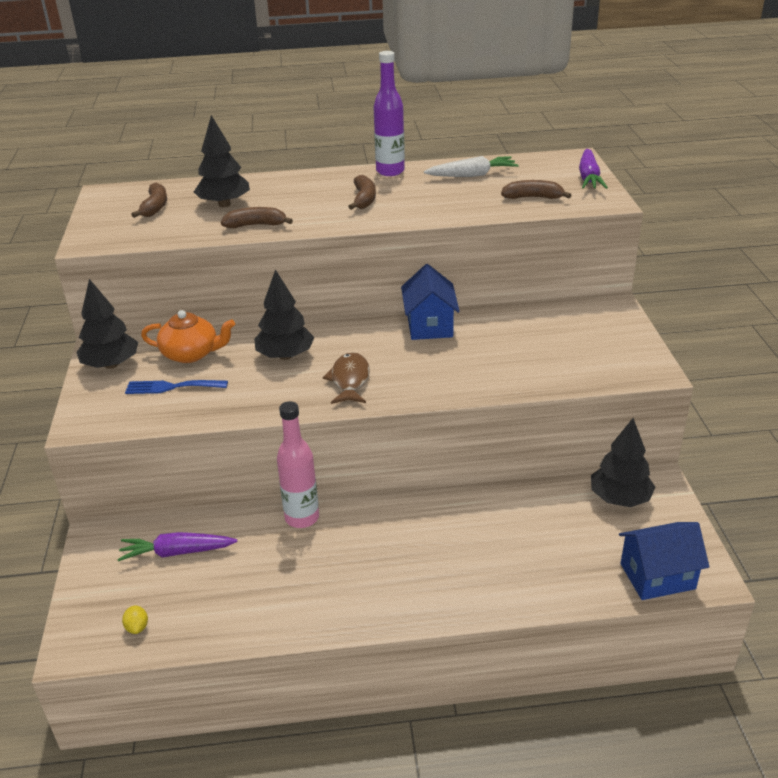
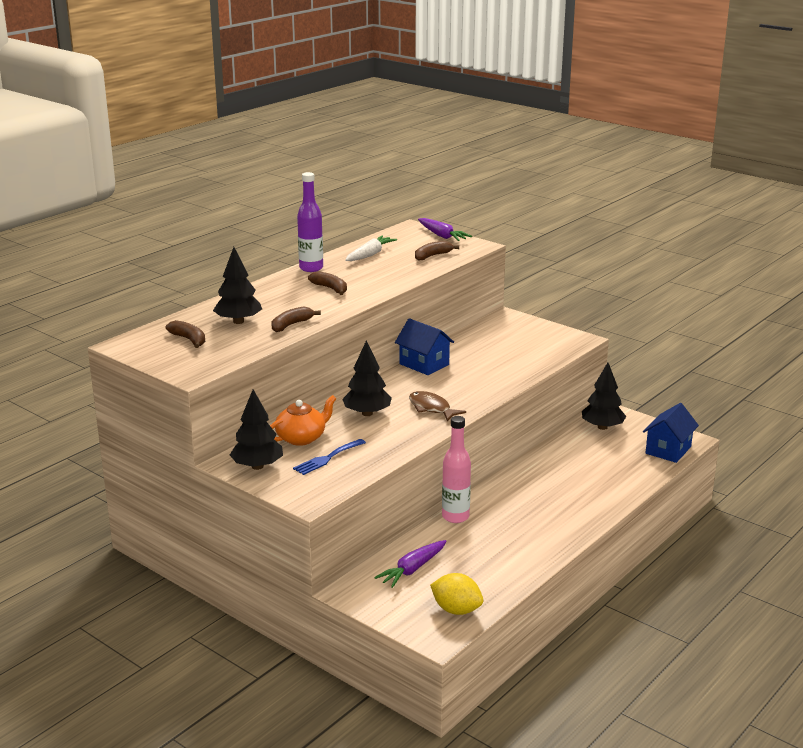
camera: 45 degrees left, 10 degrees down
yellow lemon [122,606,148,634] -> yellow lemon [430,573,483,615], size x2.08

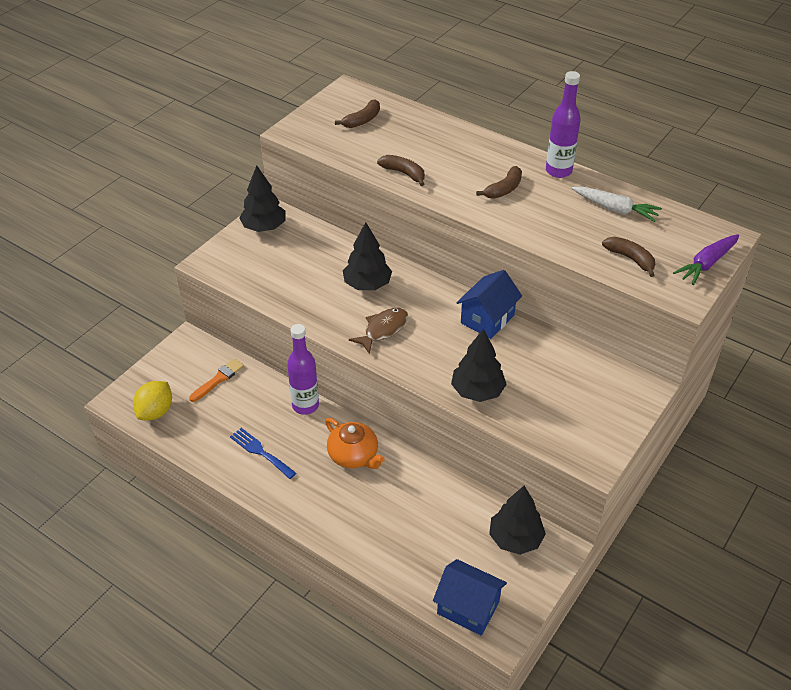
camera: 85 degrees right, 20 degrees up
black tree [213,247,262,324] -> black tree moved to [451,329,507,402]
orange teapot [270,395,336,446] -> orange teapot moved to [325,418,385,469]
blue fork [293,439,366,475] -> blue fork moved to [230,428,296,479]
purple carrot [374,540,446,588] -> orange brush [189,358,244,402]
pink bottle [442,416,471,523] -> purple bottle [287,324,319,415]

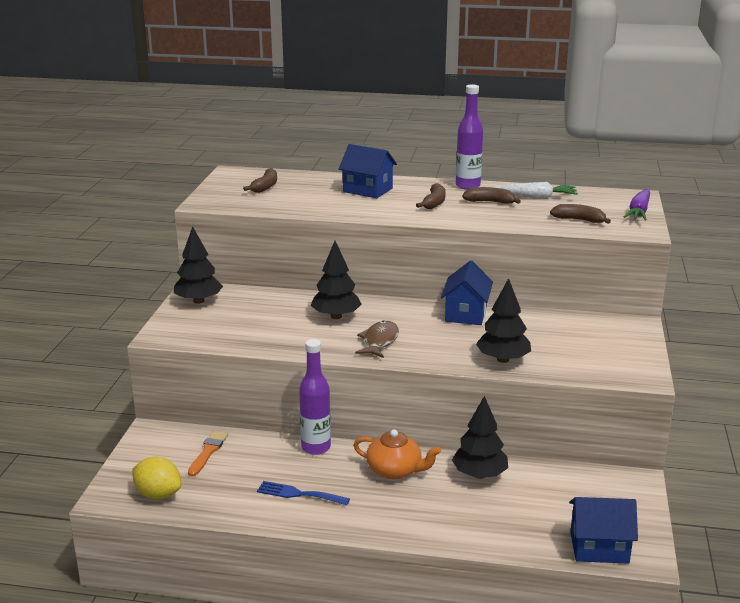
camera: 25 degrees left, 20 degrees down
yellow lemon [133,381,172,420] -> yellow lemon turned 60 degrees counterclockwise [132,457,181,500]
brown banana [377,155,425,186] -> brown banana moved to [462,187,521,204]
black tree [489,486,546,555] -> black tree moved to [452,396,508,479]
none -> blue house [339,144,397,198]

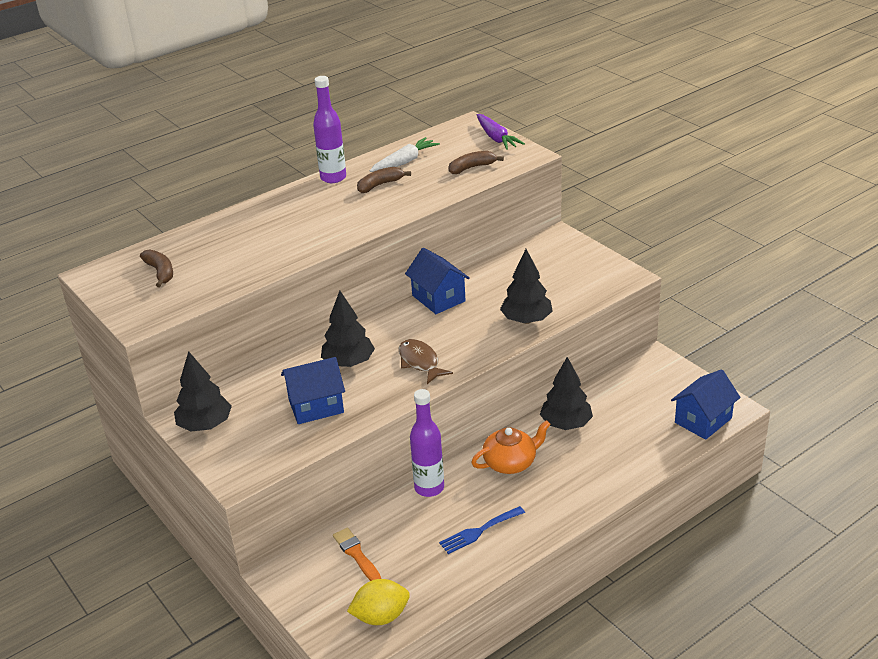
camera: 45 degrees left, 10 degrees up
blue house [339,144,397,198] -> blue house moved to [281,357,345,424]
brown banana [416,183,446,209] -> none

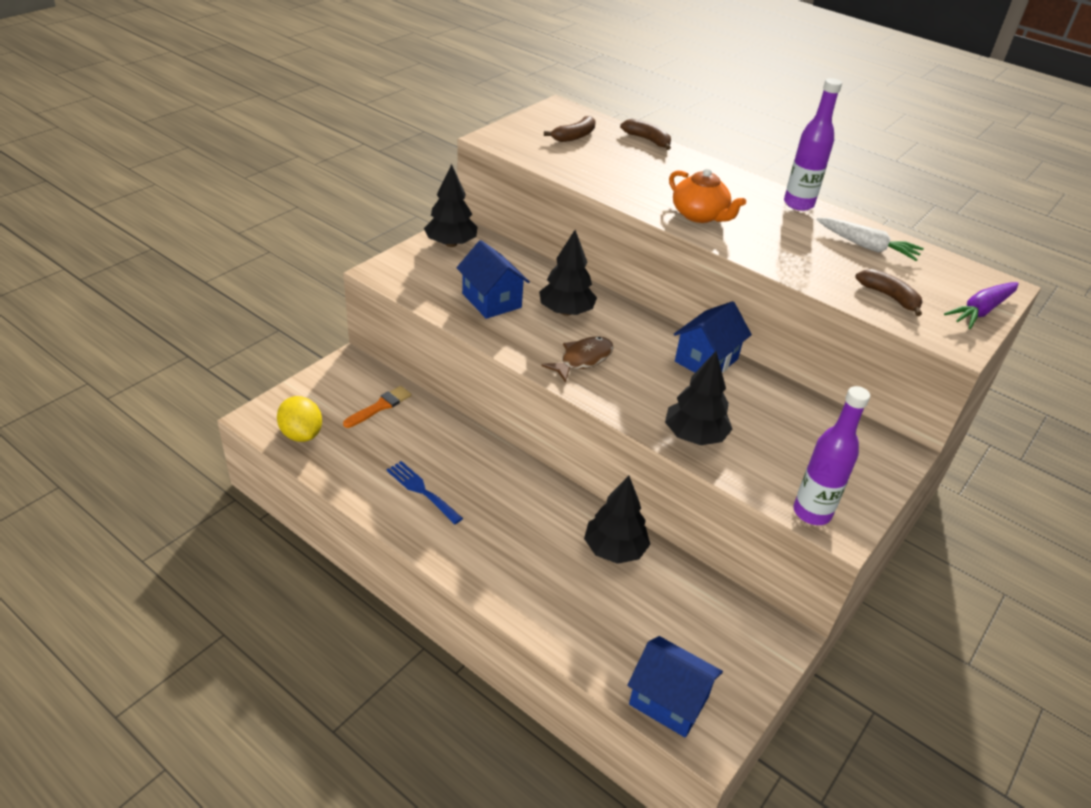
camera: 70 degrees right, 5 degrees up
brown banana [357,167,411,193] -> brown banana moved to [620,119,671,150]
purple bottle [410,389,444,497] -> purple bottle moved to [794,386,870,525]
orange teapot [471,420,551,474] -> orange teapot moved to [669,168,746,223]

